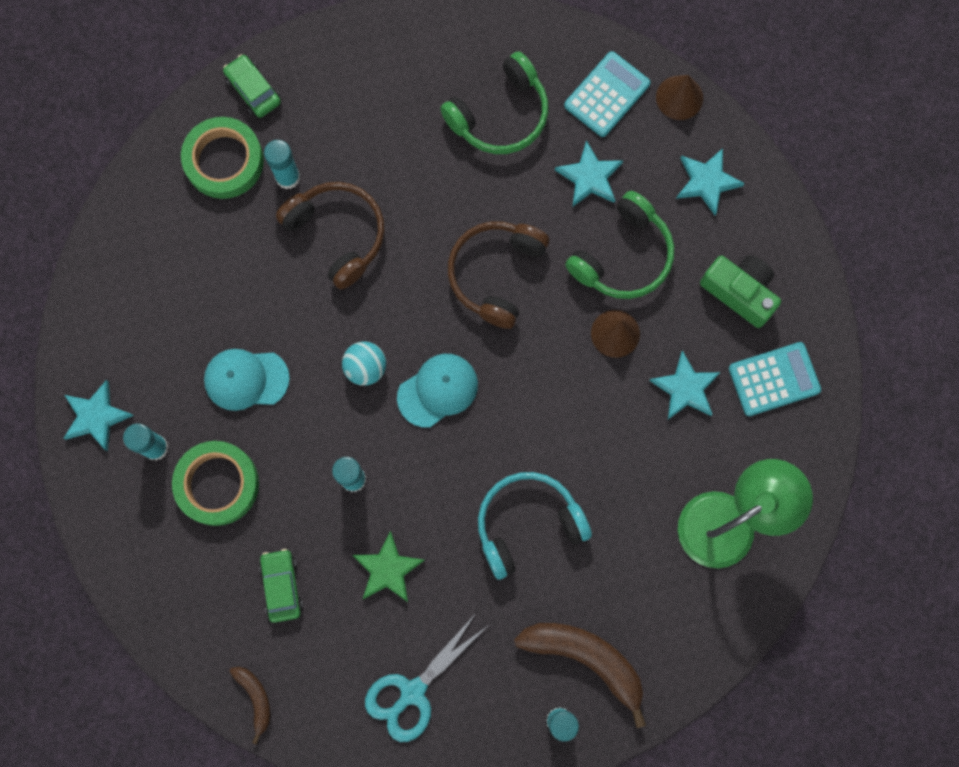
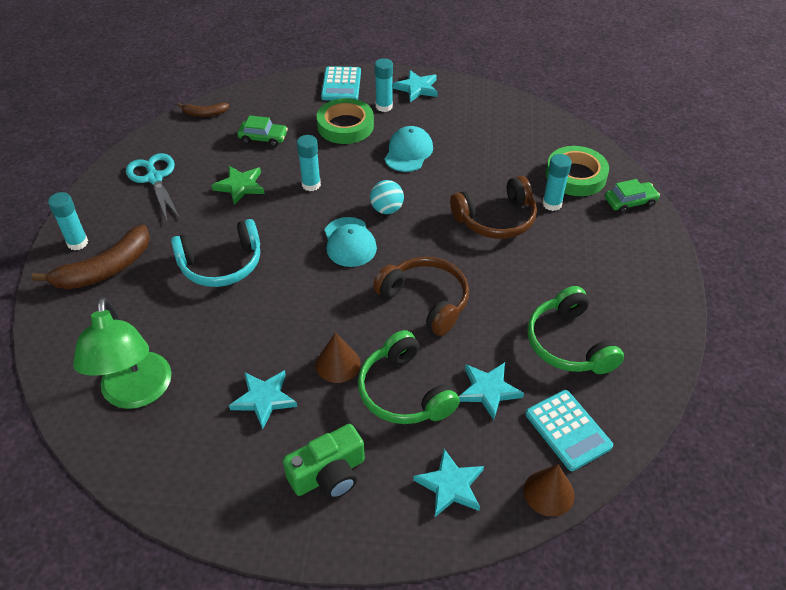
camera: 110 degrees right, 30 degrees down
turquoise headphones [478,472,592,579] -> turquoise headphones turned 75 degrees clockwise [171,219,260,287]
turquoise calculator [729,342,821,416] -> turquoise calculator moved to [321,66,361,100]

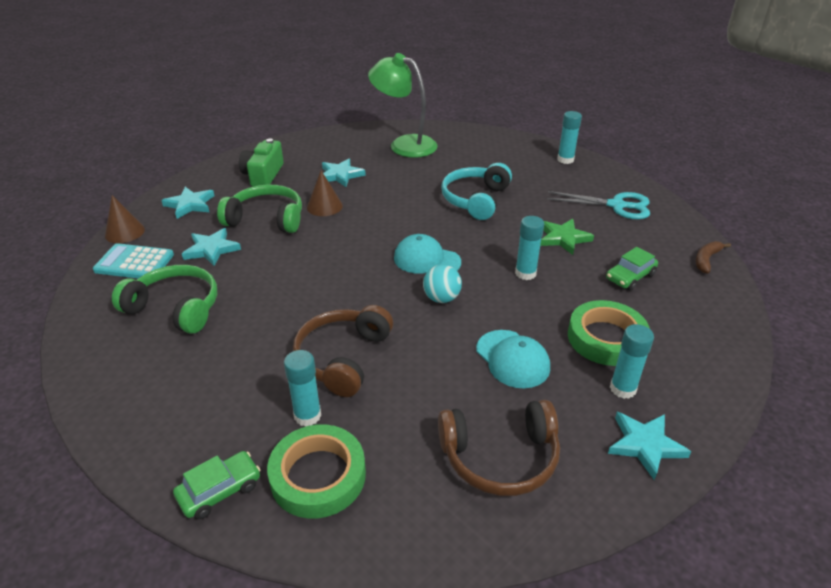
camera: 130 degrees right, 10 degrees down
brown banana [31,224,150,289] -> none
turquoise calculator [321,66,361,100] -> none
brown headphones [373,257,469,336] -> brown headphones moved to [438,400,560,496]
green car [605,179,660,214] -> green car turned 150 degrees counterclockwise [173,451,260,519]

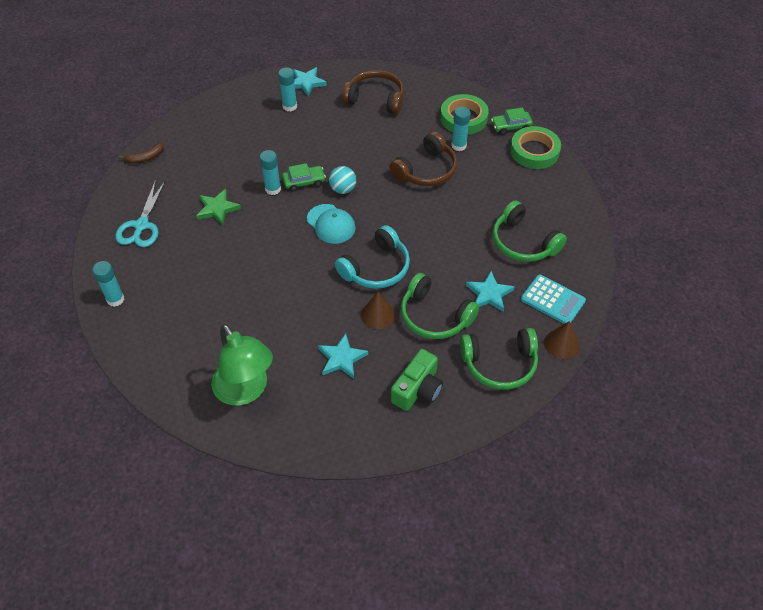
camera: 155 degrees left, 15 degrees up
turquoise star [161,187,215,219] -> green headphones [460,328,538,390]
turquoise headphones [441,163,512,220] -> turquoise headphones moved to [335,225,410,289]
turquoise cap [476,330,550,388] -> none
turquoise scissors [547,191,650,219] -> turquoise scissors turned 120 degrees counterclockwise [115,180,165,247]
green tape [568,300,650,366] -> green tape moved to [510,126,561,169]
green car [606,247,658,290] -> green car moved to [282,163,326,192]

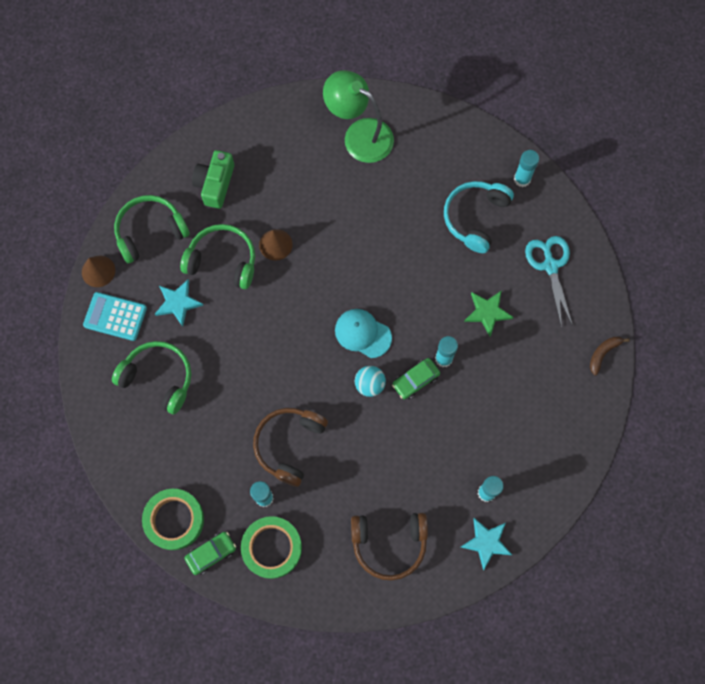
camera: 160 degrees right, 20 degrees up
turquoise star [318,333,368,379] -> none
turquoise headphones [335,225,410,289] -> turquoise headphones moved to [444,181,514,253]

